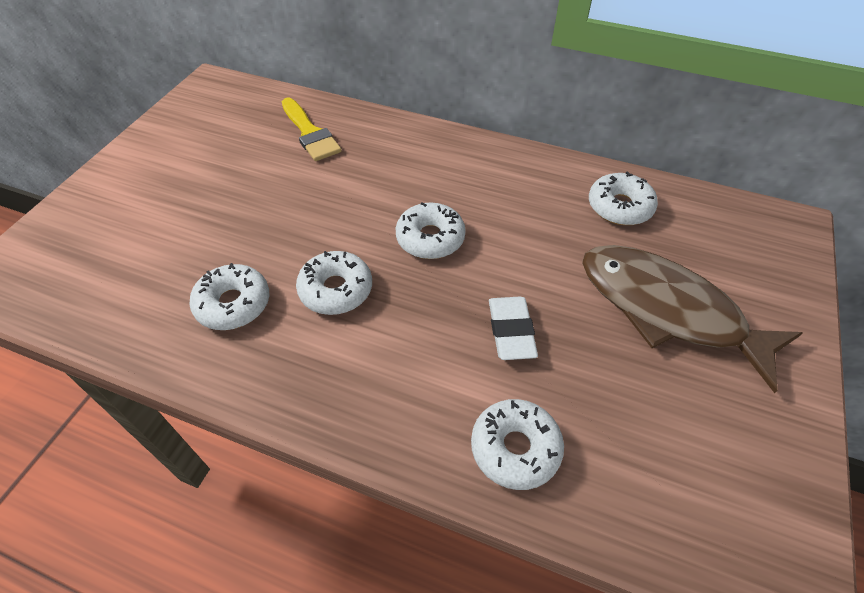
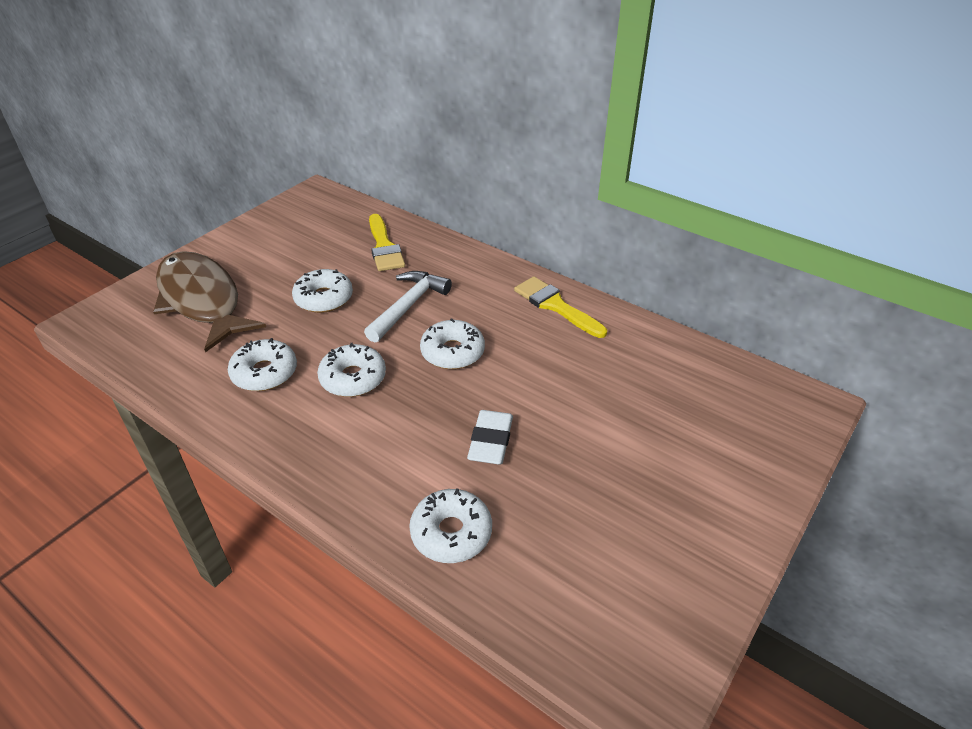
camera: 15 degrees right, 10 degrees down
brown fish [582,245,803,393] -> brown fish moved to [153,251,266,353]
white donut [589,171,658,225] -> white donut moved to [292,269,353,313]
none -> white hammer [364,271,452,343]
none -> yellow brush [514,276,607,338]

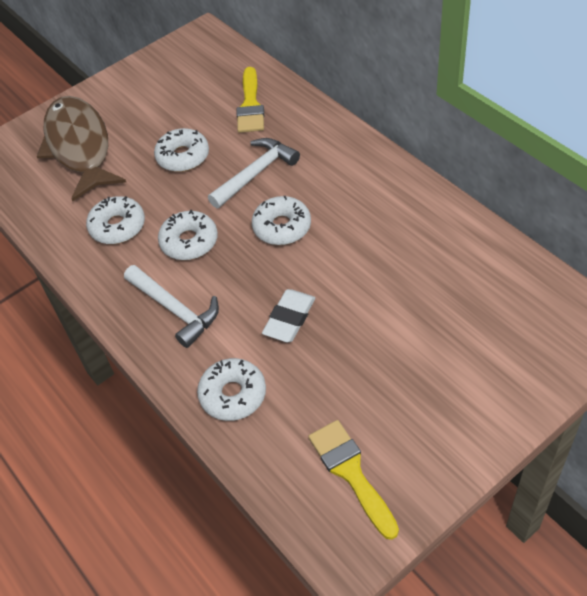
camera: 20 degrees right, 10 degrees up
yellow brush [514,276,607,338] -> yellow brush moved to [308,420,399,540]
none -> white hammer [124,265,219,348]

